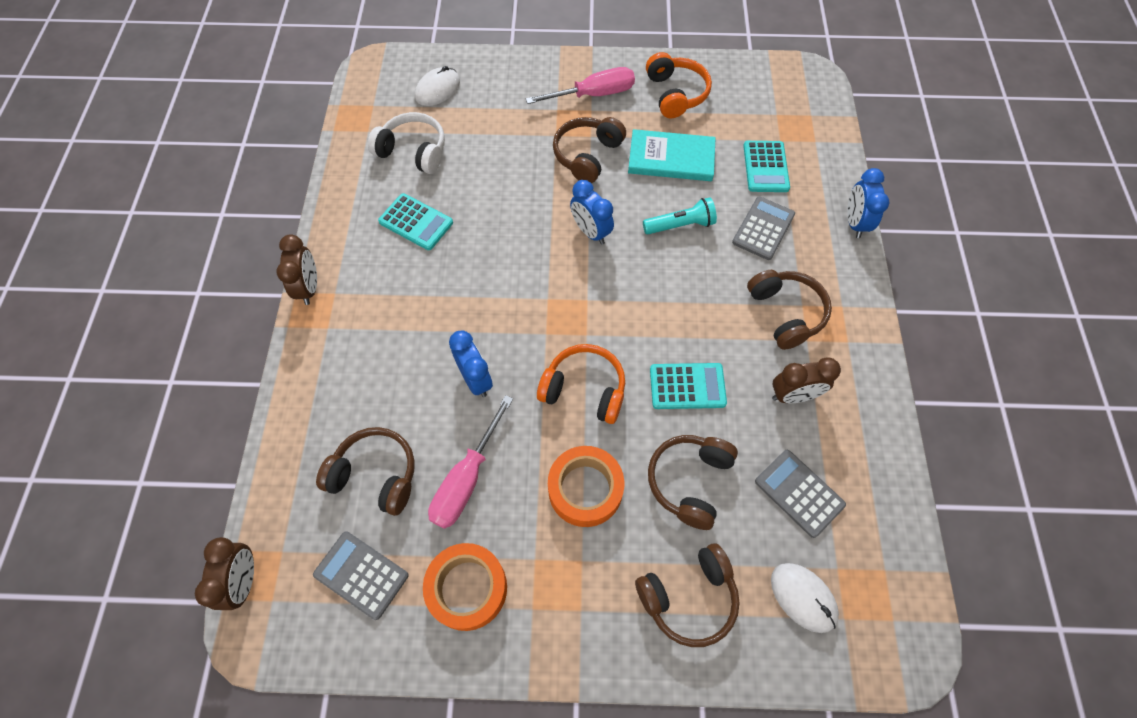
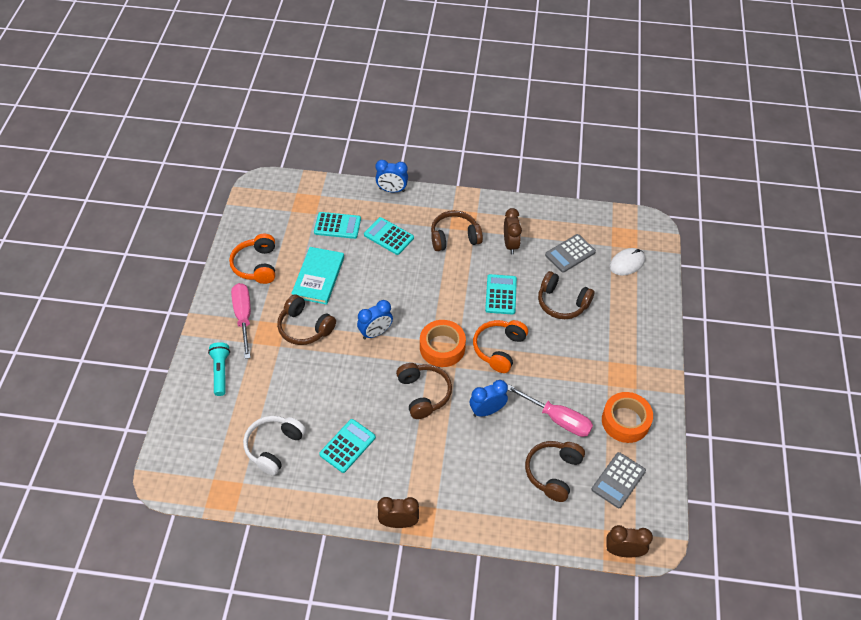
camera: 85 degrees left, 10 degrees down
white mouse [415,66,460,106] -> none
orange tape [548,446,624,527] -> orange tape moved to [420,320,466,367]
brown headphones [635,543,740,647] -> brown headphones moved to [396,363,452,419]
turquoise flashlight [643,197,717,235] -> turquoise flashlight moved to [208,342,230,396]
orange headphones [646,52,712,118] -> orange headphones turned 90 degrees counterclockwise [229,234,275,284]
grey calculator [732,196,795,260] -> turquoise calculator [364,217,414,255]

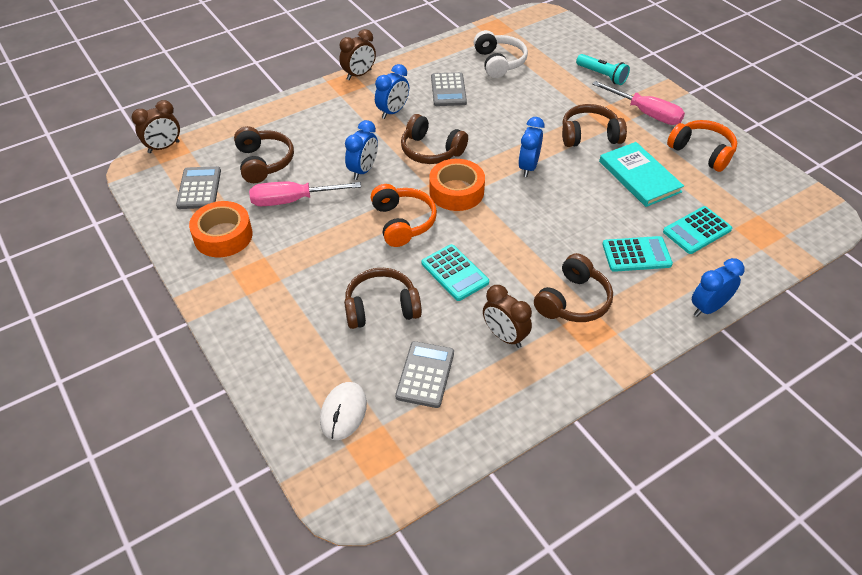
camera: 140 degrees right, 5 degrees down
turquoise calculator [319,419,376,473] -> grey calculator [431,72,467,106]
none -> blue clock [375,64,409,119]

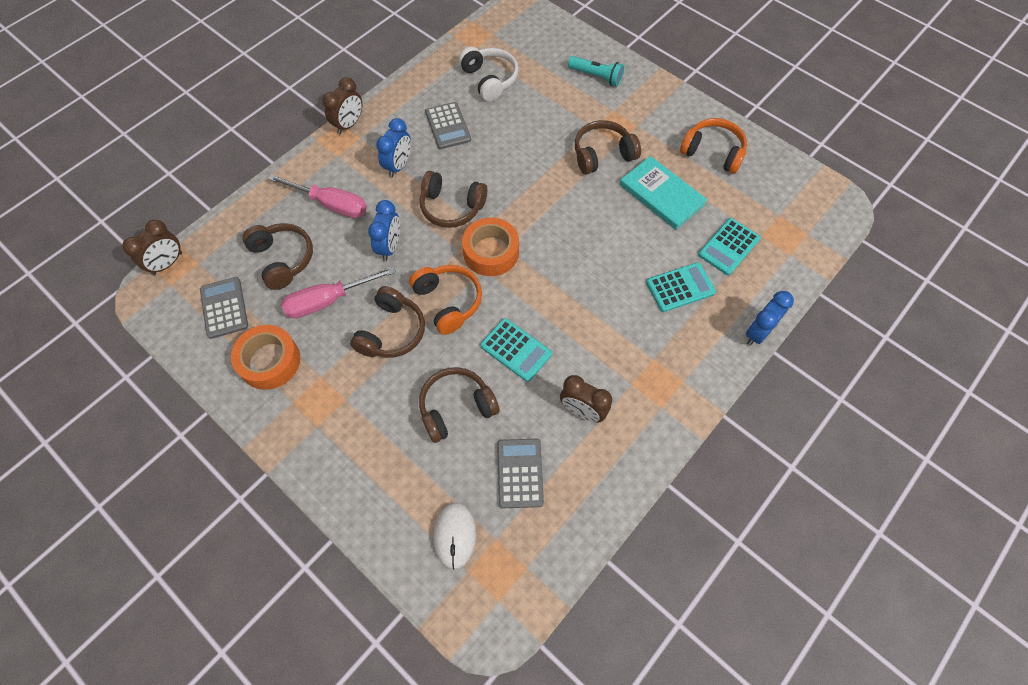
camera: 15 degrees left, 15 degrees up
blue clock [518,117,544,177] -> none
brown headphones [534,253,613,322] -> brown headphones moved to [350,286,425,358]
pink screwdriver [592,81,685,125] -> pink screwdriver moved to [268,174,367,218]

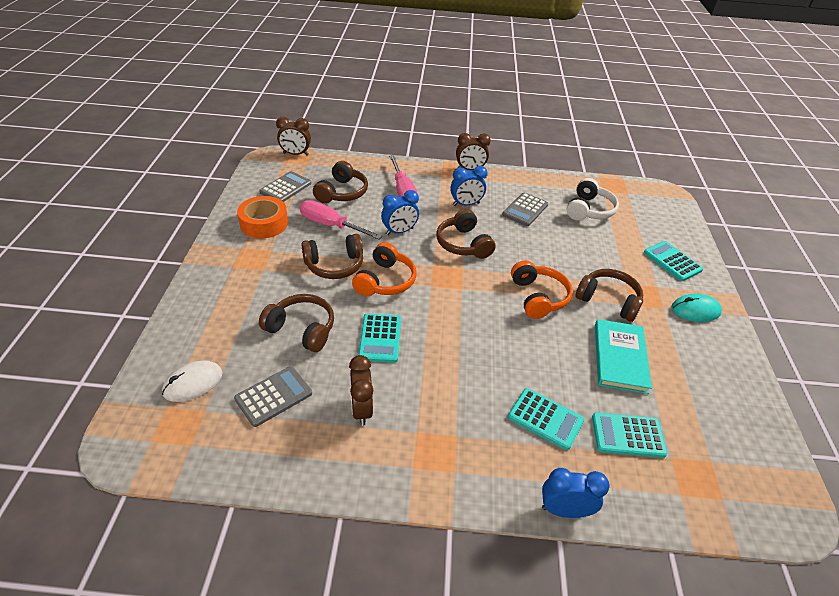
camera: 50 degrees right, 20 degrees down
orange tape [462,217,519,276] -> none
turquoise flashlight [568,56,624,86] -> turquoise calculator [644,241,703,281]
orange headphones [680,118,747,174] -> orange headphones moved to [511,261,573,319]
none -> turquoise mouse [671,294,722,322]

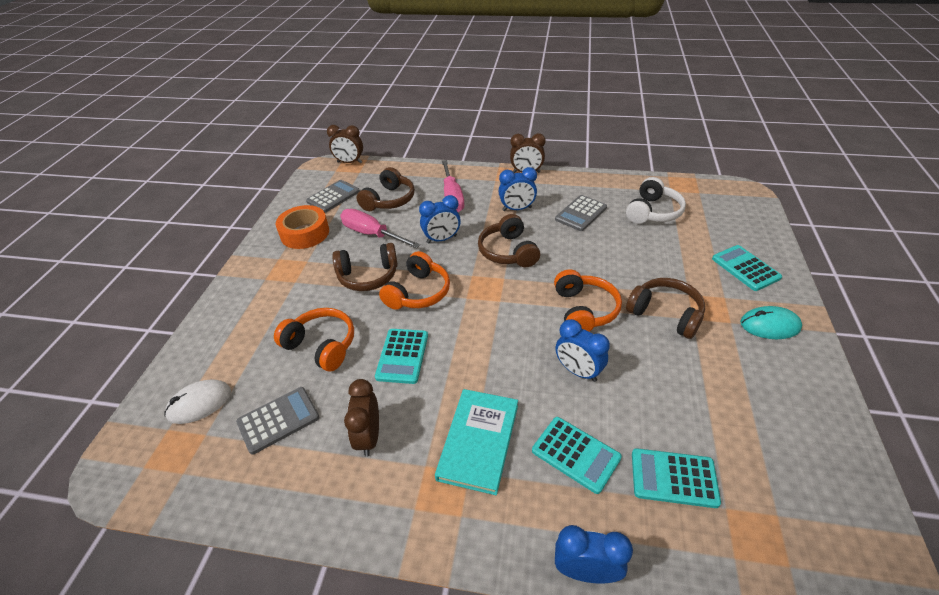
camera: 10 degrees right, 0 degrees up
brown headphones [259,294,334,352] -> orange headphones [274,308,354,371]
turquoise book [595,319,652,394] -> turquoise book moved to [435,389,518,495]
none -> blue clock [556,319,610,382]

